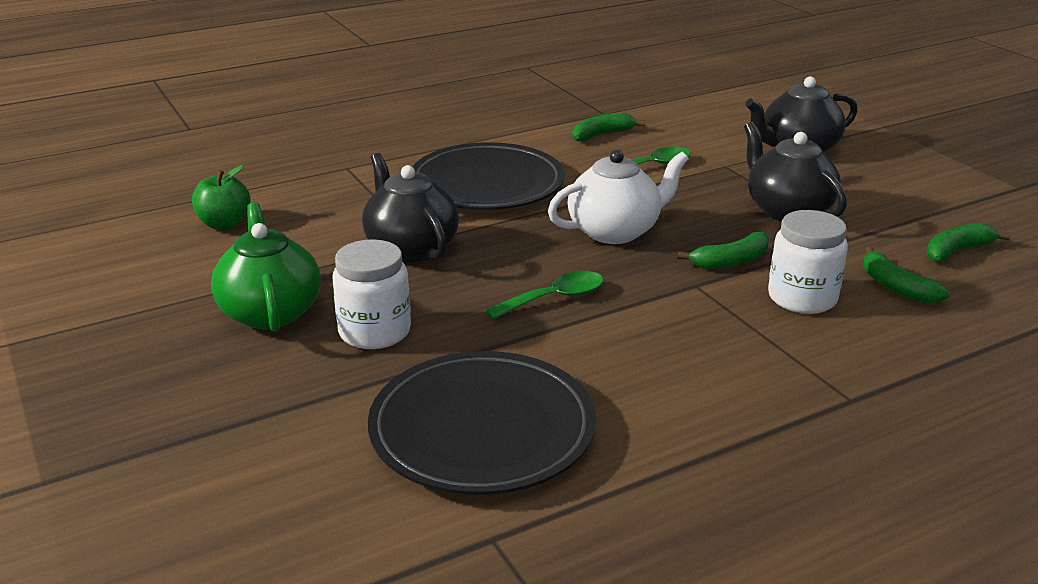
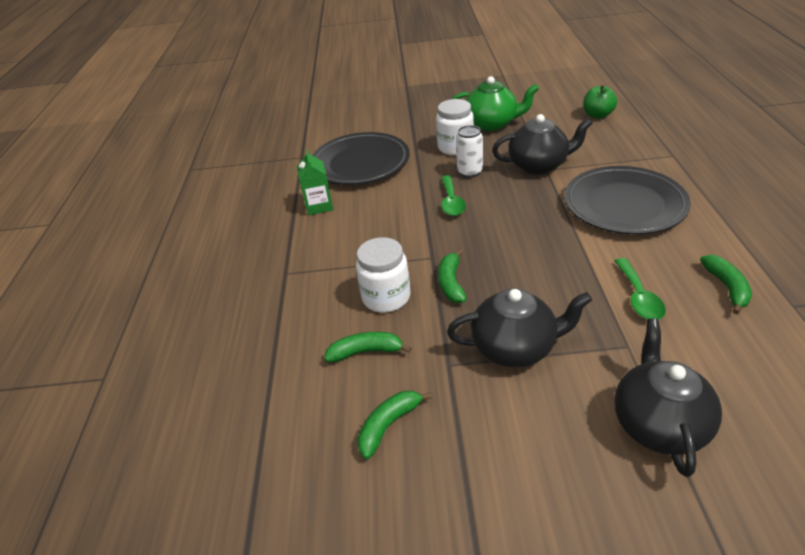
camera: 120 degrees right, 10 degrees up
white teapot [548,150,689,244] -> none
green banana [926,223,1010,262] -> green banana turned 135 degrees counterclockwise [357,391,433,459]
none -> green carton [297,149,333,215]
none -> white can [456,125,483,178]

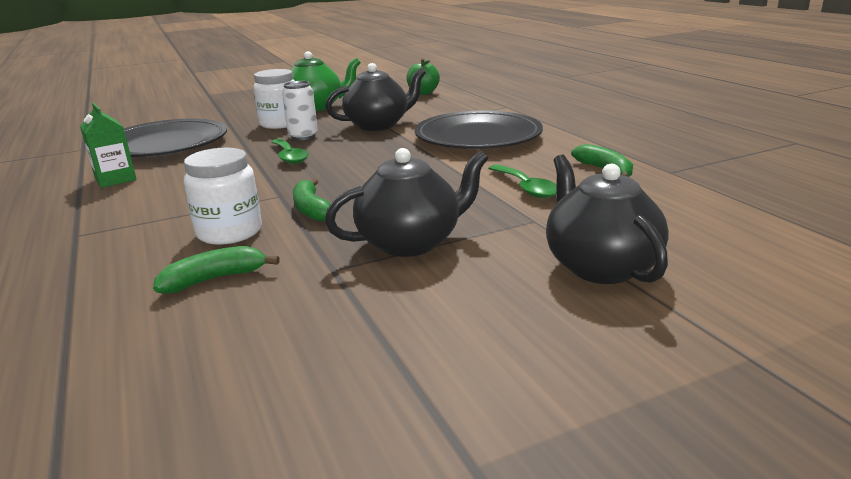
camera: 25 degrees left, 15 degrees down
green banana [357,391,433,459] -> none

